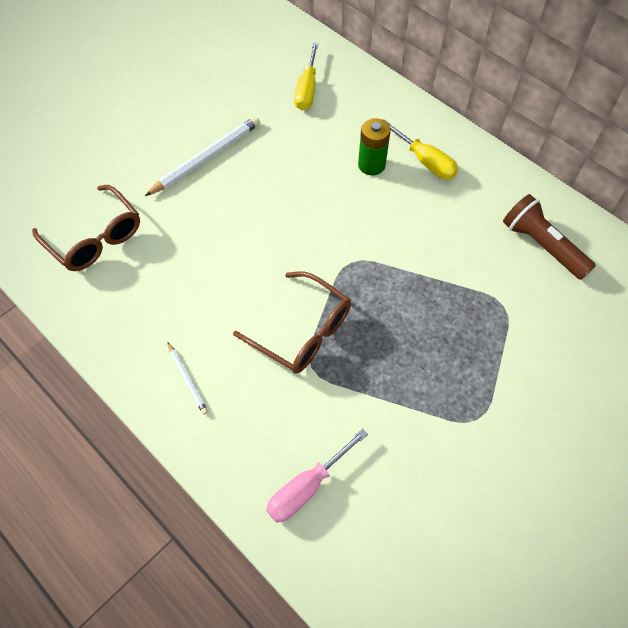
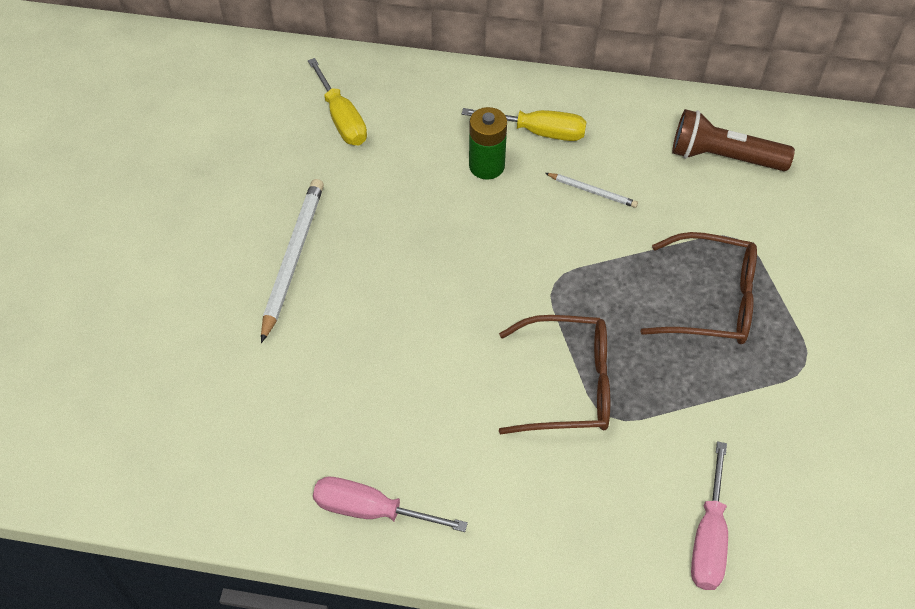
camera: 35 degrees left, 5 degrees down
brown glasses [32,185,140,271] -> brown glasses moved to [640,232,757,344]
white pencil [168,343,208,415] -> white pencil moved to [545,173,638,208]
none -> pink screwdriver [313,477,468,532]

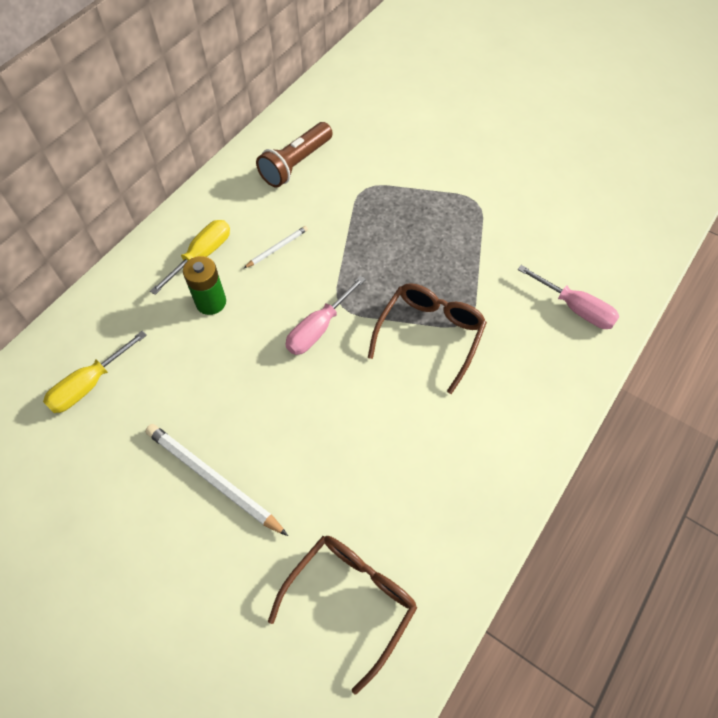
camera: 65 degrees left, 5 degrees up
yellow screwdriver [308,58,367,145] -> yellow screwdriver turned 135 degrees clockwise [43,331,147,413]
pink screwdriver [313,477,468,532] -> pink screwdriver moved to [285,276,366,355]
brown glasses [640,232,757,344] -> brown glasses moved to [268,536,417,695]

